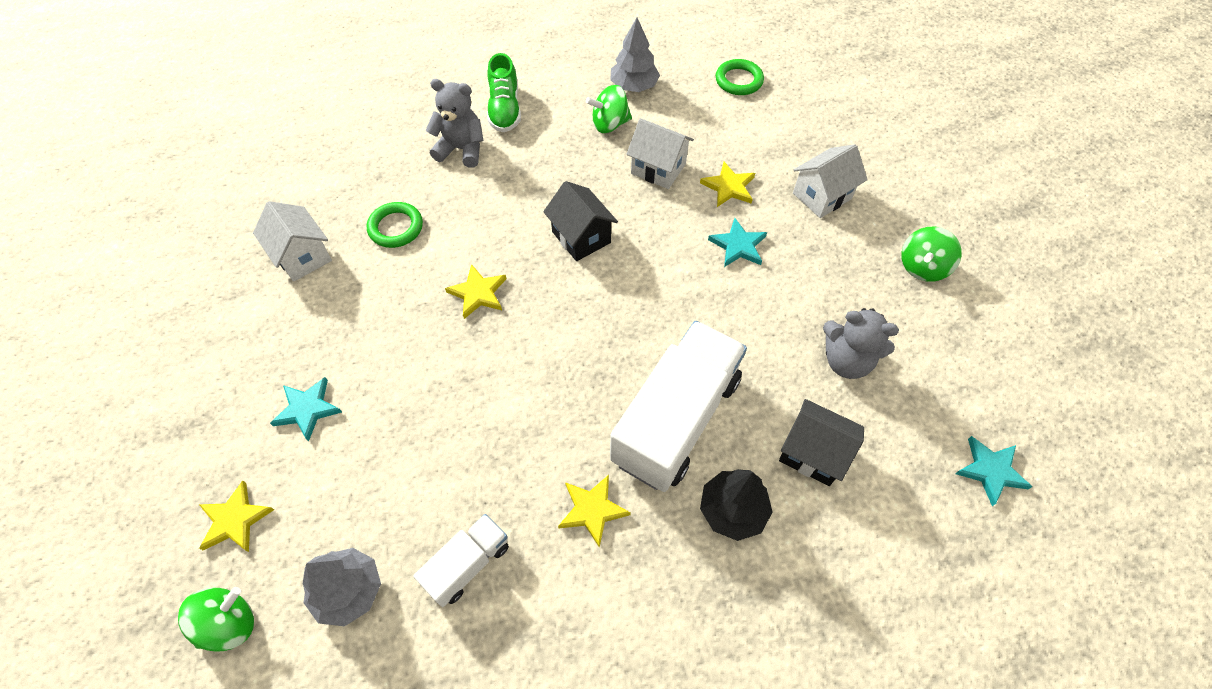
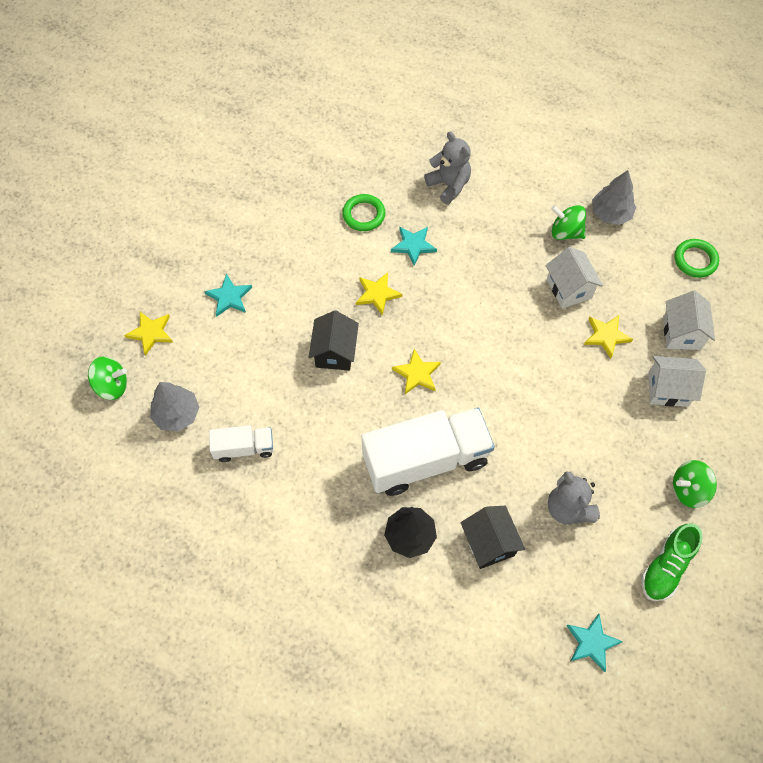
camera: 40 degrees right, 5 degrees up
white house [253,201,332,282] -> white house moved to [663,291,715,350]
green shoe [487,53,521,132] -> green shoe moved to [641,523,702,601]
black house [543,181,618,261] -> black house moved to [309,310,359,371]
yellow star [558,475,631,548] -> yellow star moved to [392,349,441,394]
turquoise star [708,218,767,267] -> turquoise star moved to [391,227,437,266]

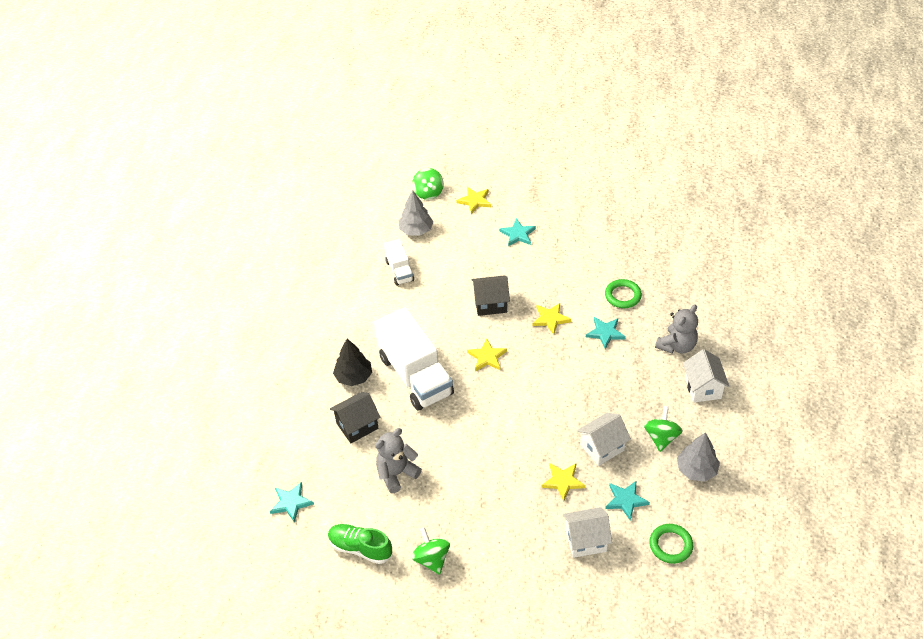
camera: 80 degrees right, 15 degrees down
white house [648,356,706,407] -> white house moved to [683,349,730,403]
none -> turquoise star [605,480,650,521]

